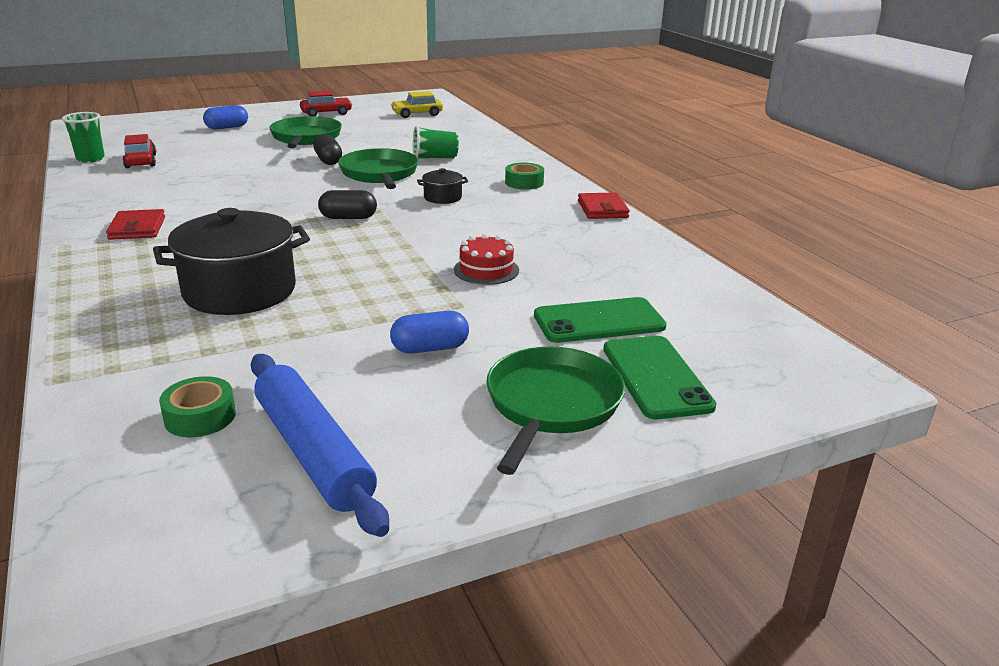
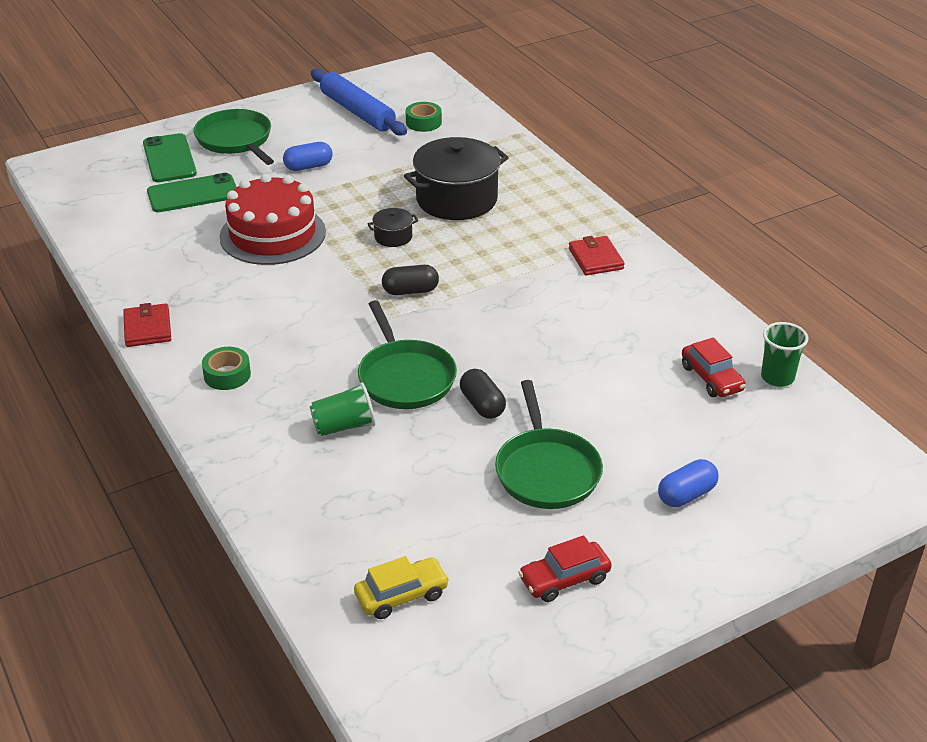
camera: 175 degrees right, 10 degrees up
black pot [417,168,468,204] -> black pot moved to [367,208,418,247]
red cake [454,234,519,285] -> red cake [219,174,326,265], size x1.96
green pan [486,347,625,475] -> green pan turned 135 degrees clockwise [194,109,274,165]

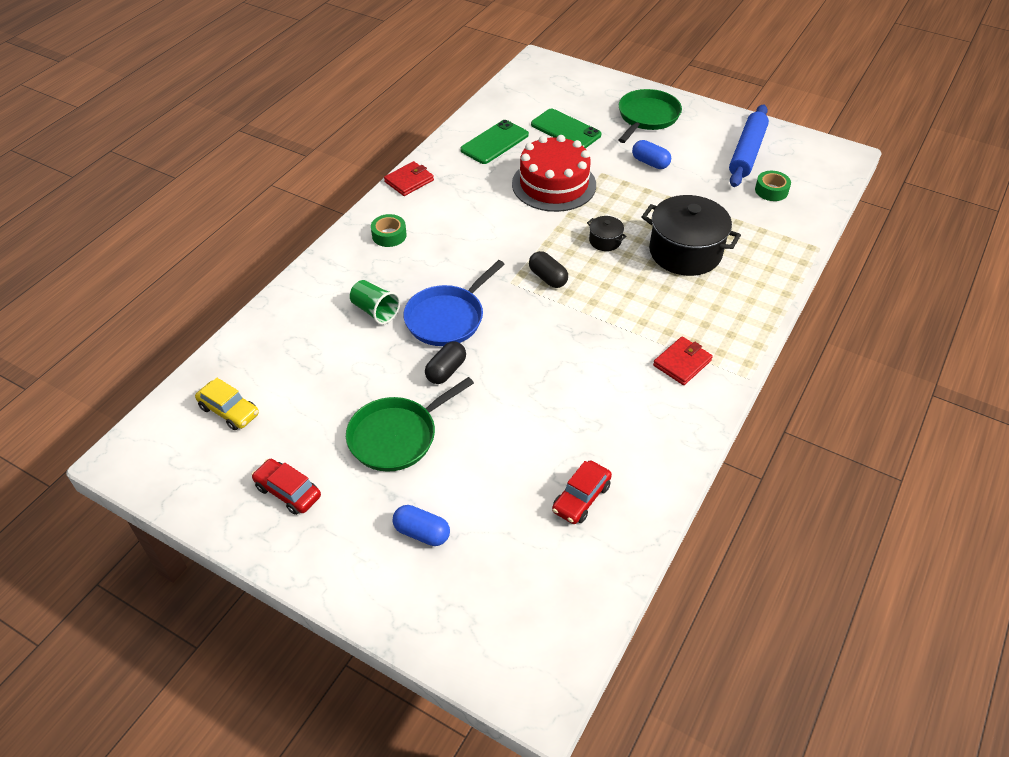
camera: 60 degrees right, 10 degrees up
green phone [143,133,197,182] -> green phone moved to [460,120,529,164]
green pan [358,300,457,409] -> blue pan [403,260,505,346]
green cup [761,322,808,387] -> none

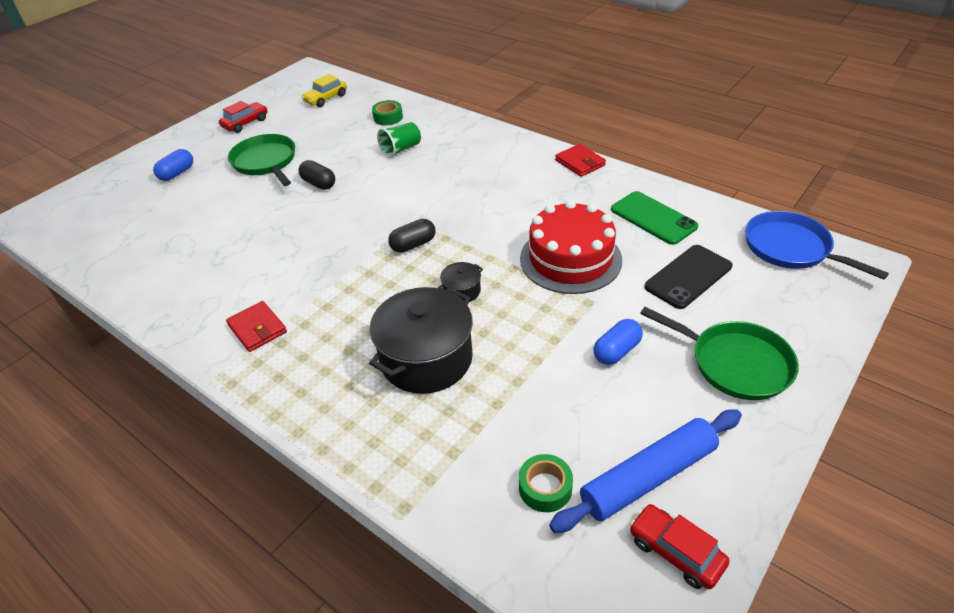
camera: 100 degrees right, 5 degrees down
green tape [371,214,407,247] -> green tape moved to [372,100,403,125]
blue pan [403,260,505,346] -> blue pan moved to [745,211,889,280]
green phone [531,109,601,149] -> black phone [644,245,733,309]
red car [552,460,612,524] -> red car moved to [630,504,730,589]
blue rolling pin [729,105,769,187] -> blue rolling pin turned 60 degrees counterclockwise [549,409,742,533]

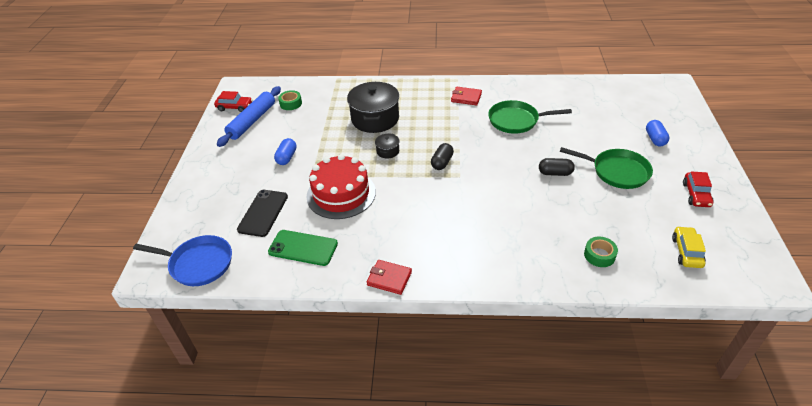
camera: 145 degrees right, 0 degrees up
green cup [377,122,421,158] -> none
green pan [640,307,799,400] -> green pan moved to [488,100,572,134]

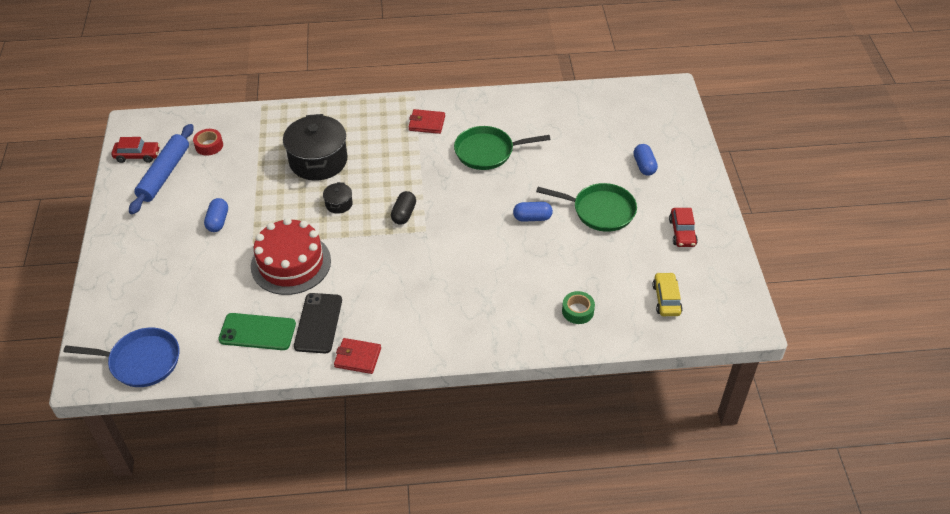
camera: 10 degrees left, 5 degrees up
black phone [237,190,288,237] -> black phone moved to [294,293,342,353]
green tape [278,90,302,110] -> red tape [193,129,223,156]
black capsule [539,158,575,176] -> blue capsule [513,202,553,222]

